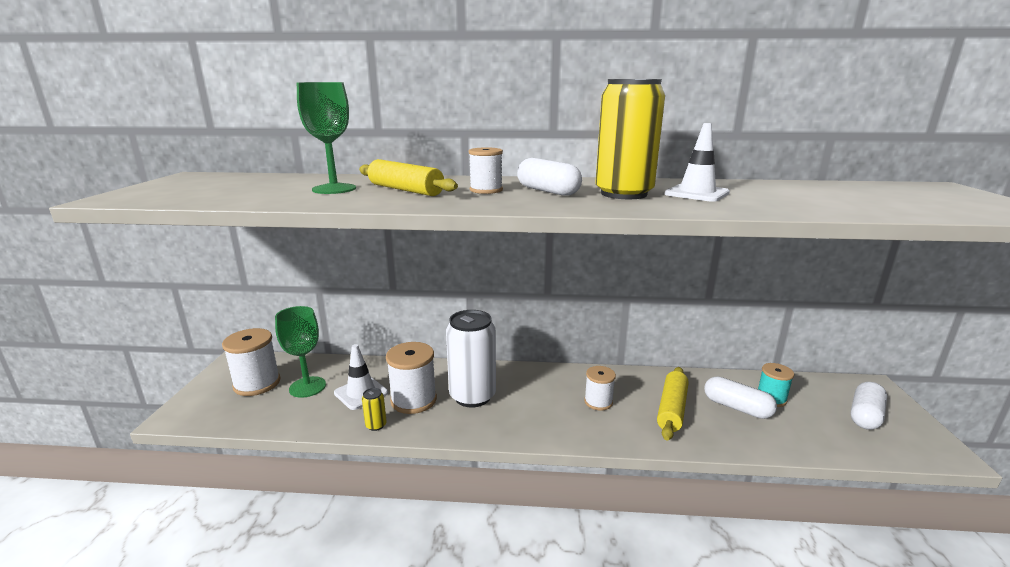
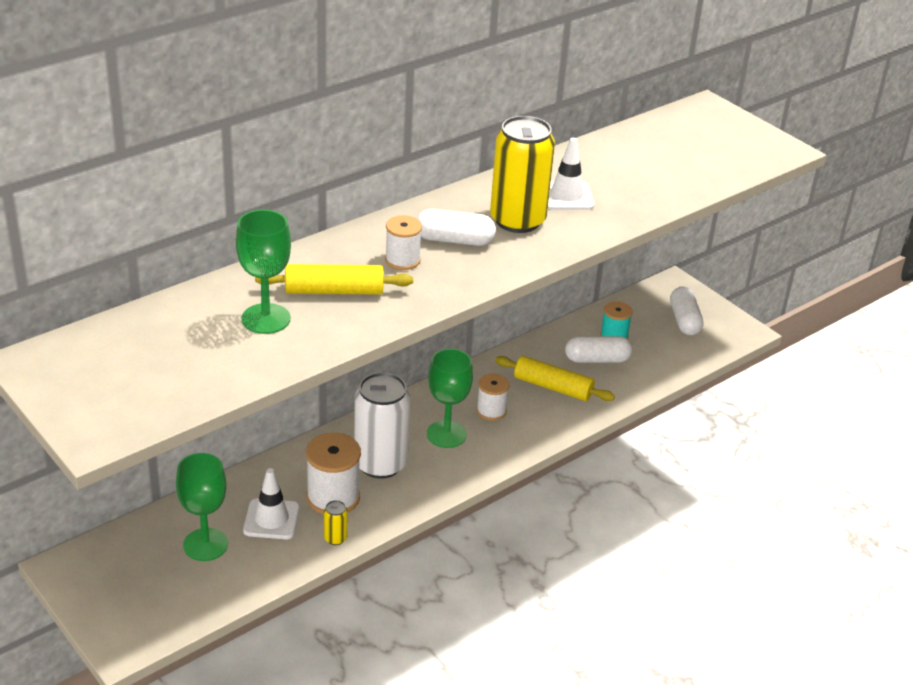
camera: 45 degrees left, 15 degrees up
white spool [222,328,281,396] -> none
yellow rolling pin [657,367,689,441] -> yellow rolling pin turned 45 degrees counterclockwise [495,356,615,401]
none -> green goblet [427,348,473,448]

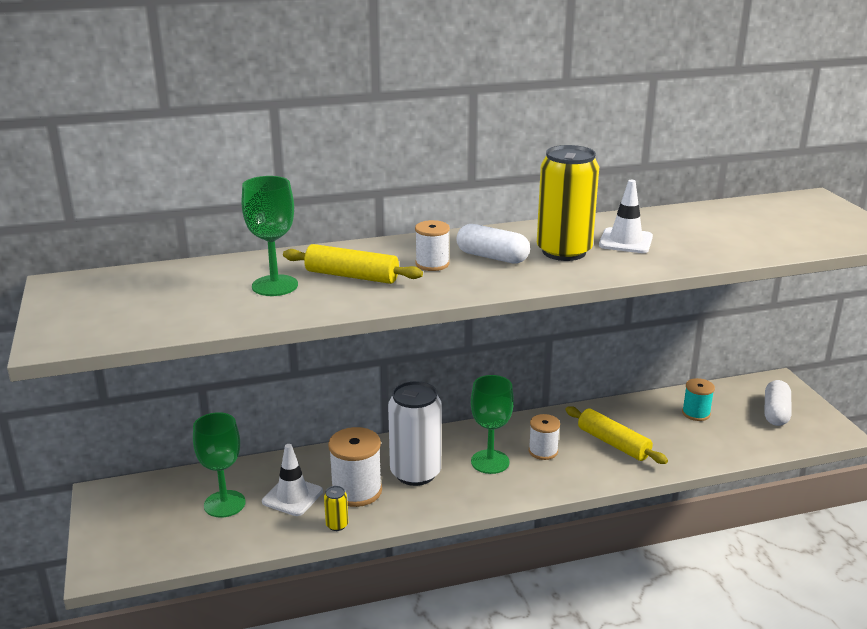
camera: 25 degrees right, 10 degrees down
white capsule [565,336,632,363] -> none

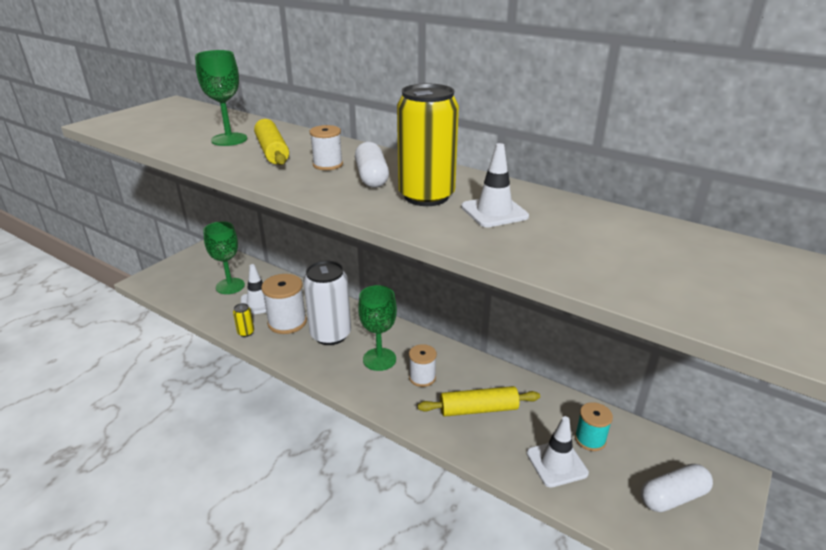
camera: 50 degrees right, 5 degrees up
yellow rolling pin [565,406,668,464] -> yellow rolling pin turned 75 degrees clockwise [418,386,540,417]
none -> white traffic cone [527,416,589,488]

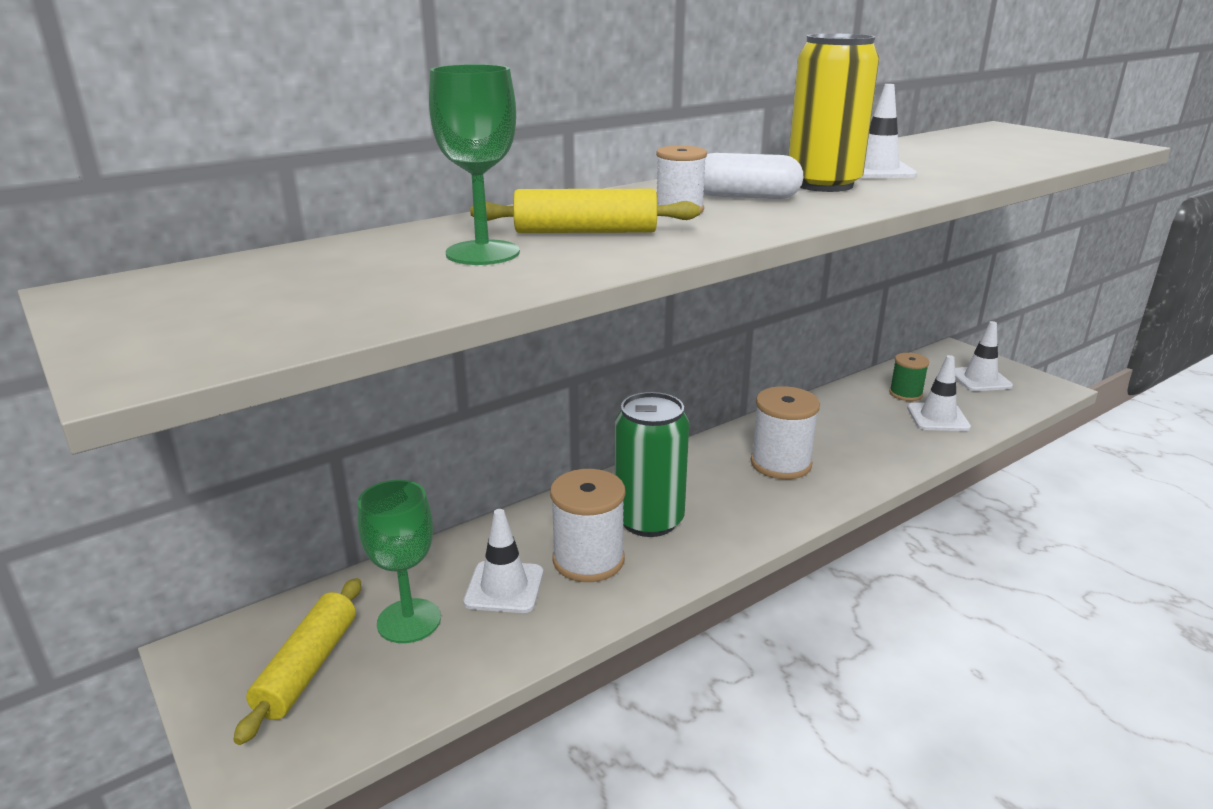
camera: 70 degrees left, 5 degrees down
yellow can [233,303,254,337] -> none
white can [303,261,351,345] -> green can [615,392,689,537]
green goblet [358,285,397,371] -> none
white spool [409,344,437,387] -> white spool [751,386,820,479], size x1.62
yellow rolling pin [418,386,540,417] -> yellow rolling pin moved to [233,578,361,745]
turquoise spool [575,402,613,451] -> green spool [889,353,929,401]
white capsule [641,464,713,512] -> white traffic cone [955,321,1013,391]

